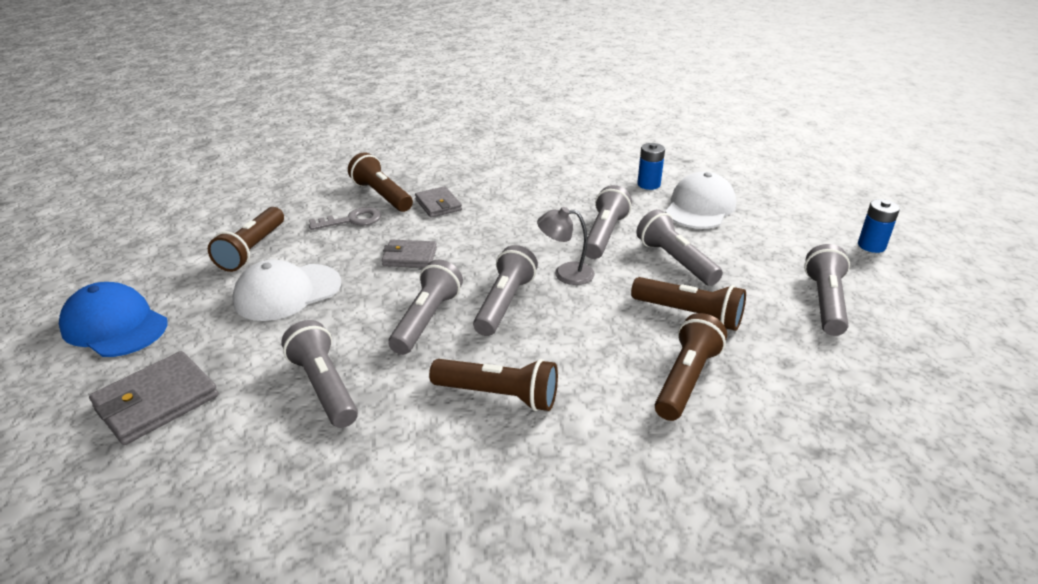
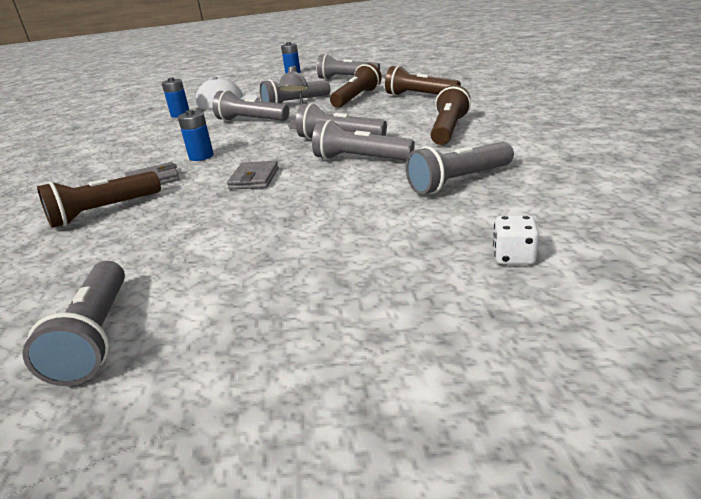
camera: 85 degrees left, 5 degrees down
blue cap [59,282,168,357] -> none
grey wallet [89,351,218,445] -> white dice [493,215,539,265]
brown flashlight [208,207,284,272] -> none
white cap [232,260,341,321] -> none
grey key [309,207,381,230] -> none
none -> grey flashlight [23,261,125,386]
none -> blue battery [178,110,214,161]

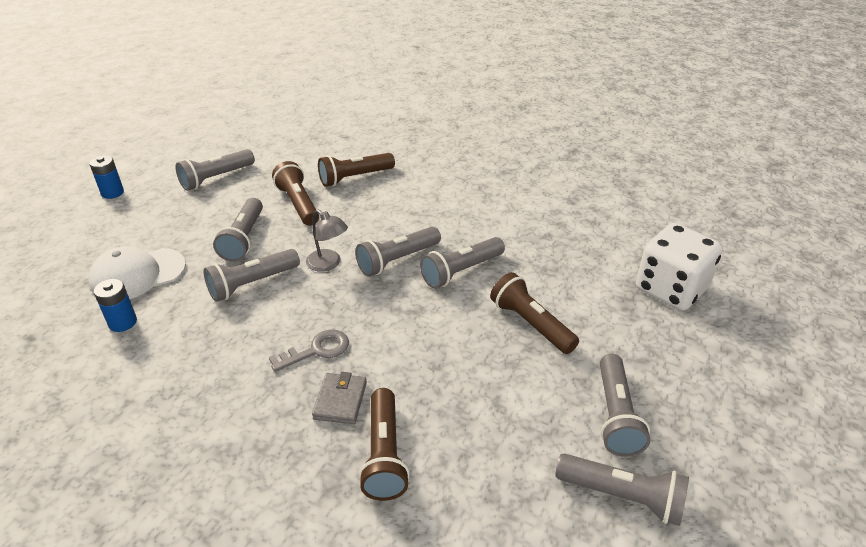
camera: 60 degrees left, 10 degrees up
blue battery [178,110,214,161] -> grey key [269,329,349,372]
grey wallet [227,161,279,190] -> none
grey flashlight [406,142,514,194] -> grey flashlight moved to [600,354,650,457]
brown flashlight [430,85,471,145] -> brown flashlight moved to [490,272,579,354]
white dice [493,215,539,265] -> white dice [636,223,723,311], size x2.46

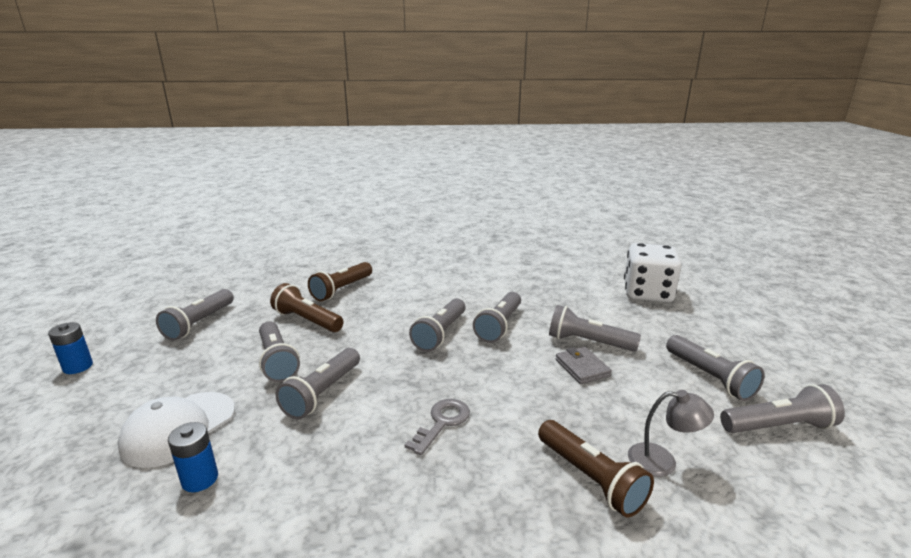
camera: 30 degrees left, 15 degrees down
grey lamp [306,210,348,272] -> grey lamp moved to [628,390,714,477]
grey wallet [312,372,367,424] -> grey wallet moved to [555,347,612,384]
brown flashlight [490,272,579,354] -> grey flashlight [549,305,641,352]

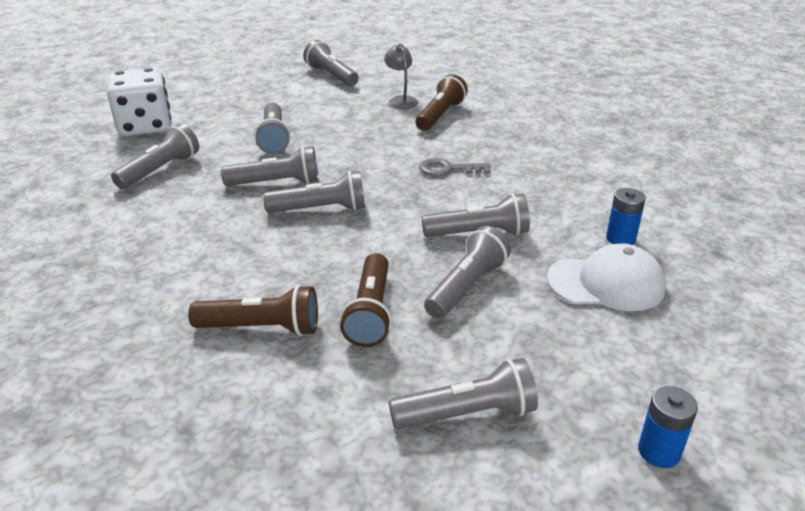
camera: 120 degrees left, 10 degrees up
grey wallet [555,347,612,384] -> none
grey flashlight [666,335,765,401] -> grey flashlight moved to [111,123,199,189]

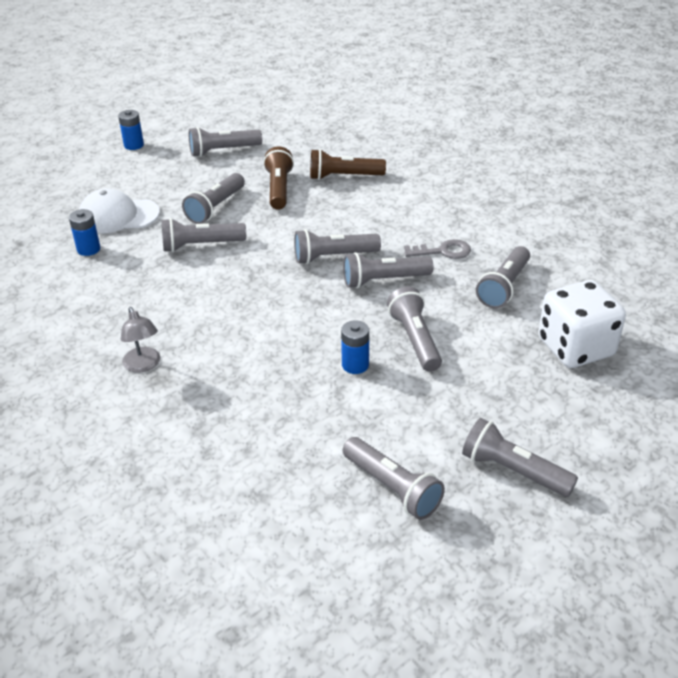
camera: 175 degrees right, 5 degrees up
grey lamp [384,44,418,109] -> grey lamp moved to [121,307,160,373]
brown flashlight [416,74,468,131] -> none
grey key [419,158,491,176] -> grey key moved to [404,239,471,259]
none -> blue battery [341,320,369,374]
none -> grey flashlight [462,418,578,497]

